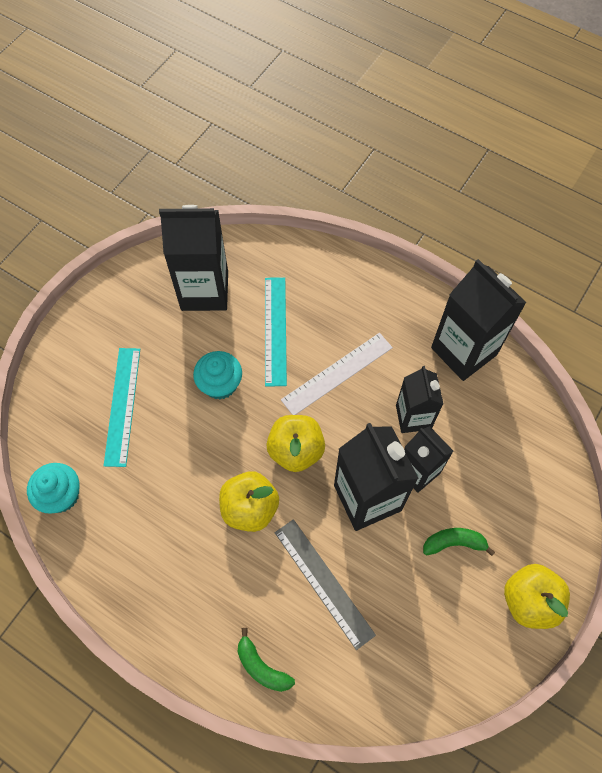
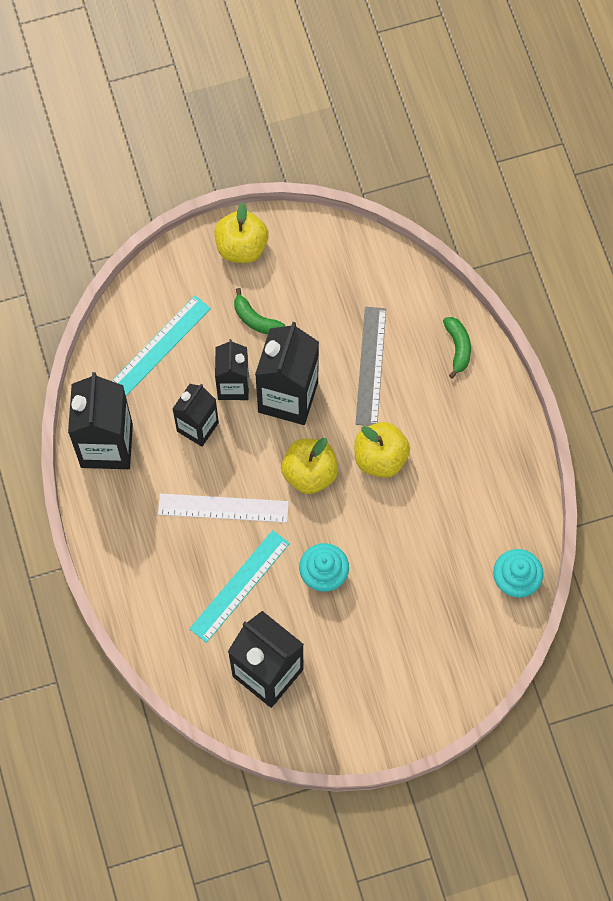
camera: 140 degrees left, 5 degrees up
turquoise ruler [104,348,140,467] -> turquoise ruler moved to [112,295,211,396]

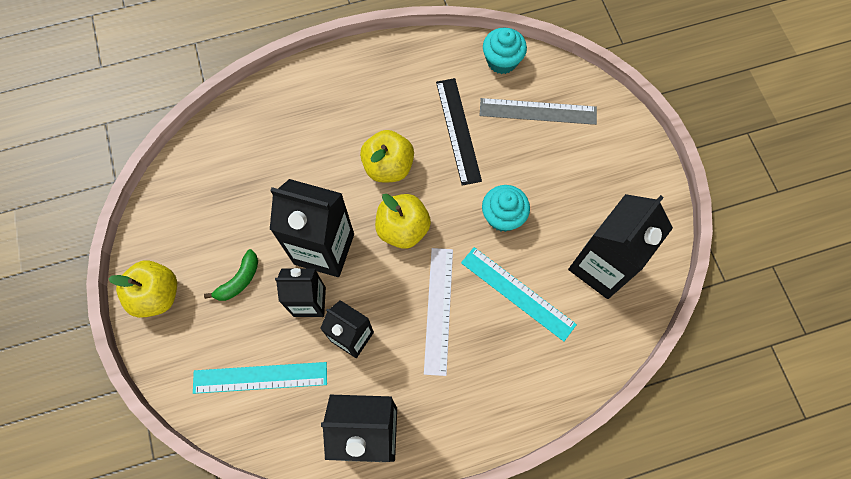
camera: 90 degrees left, 0 degrees up
turquoise ruler [112,295,211,396] -> turquoise ruler turned 45 degrees counterclockwise [193,362,327,394]
grey ruler [356,307,386,426] -> grey ruler moved to [480,98,597,125]
green banana [443,317,471,379] -> none
none -> black ruler [436,78,482,186]

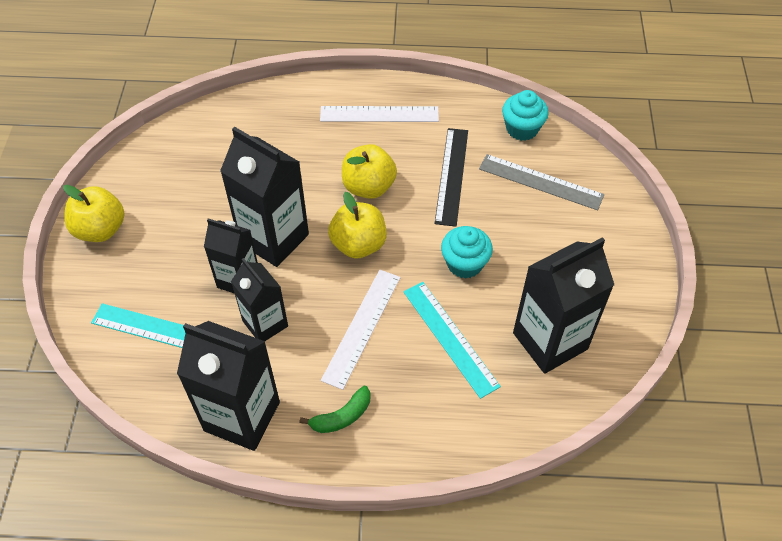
camera: 20 degrees right, 15 degrees down
green banana [204,249,258,301] -> green banana moved to [299,386,371,433]
none -> white ruler [320,106,439,122]

